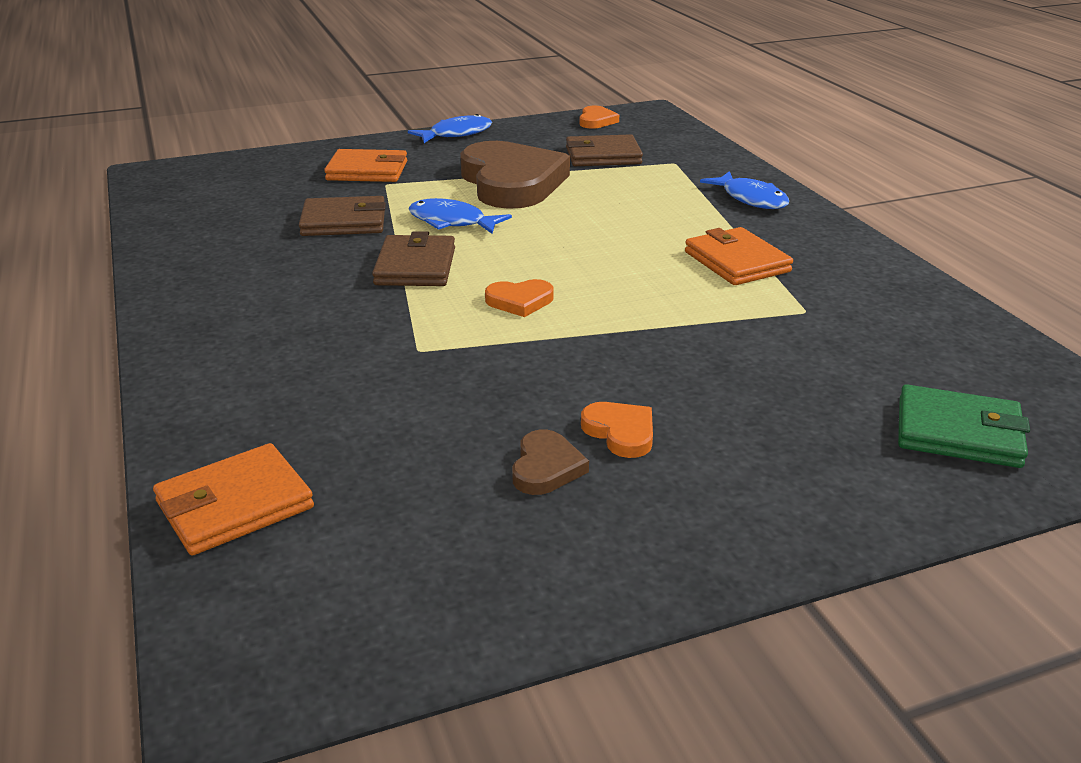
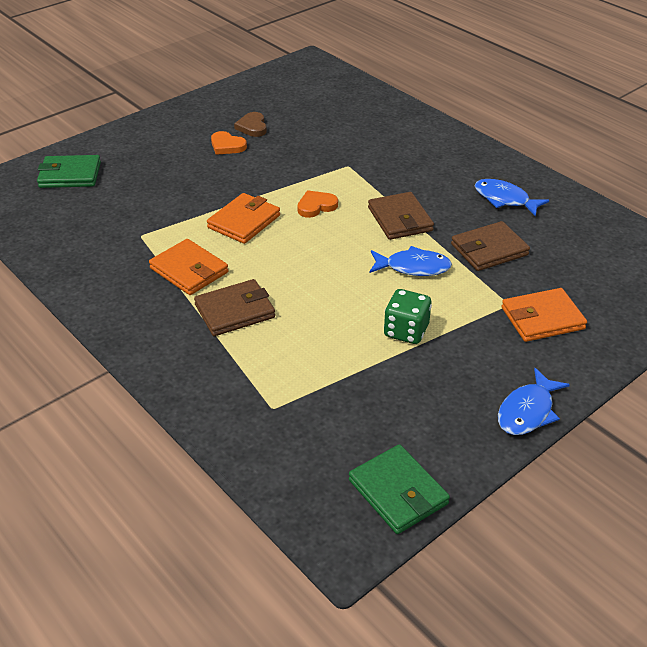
camera: 160 degrees right, 10 degrees up
orange wallet [153,443,314,555] -> orange wallet moved to [207,193,280,244]
brown heart [460,141,570,209] -> green dice [384,289,432,344]
brown wallet [566,134,643,166] -> brown wallet moved to [194,279,275,336]
orange heart [579,106,619,129] -> green wallet [349,444,450,534]
blue fish [700,171,789,209] -> blue fish moved to [474,179,549,217]

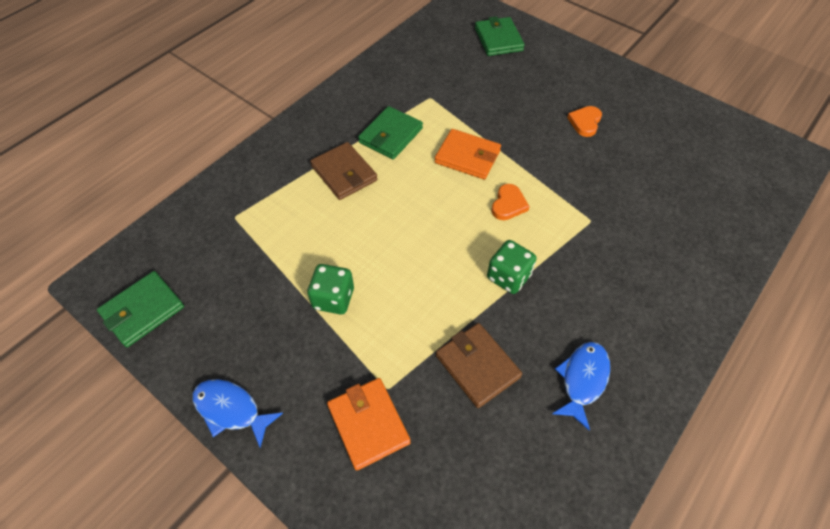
camera: 80 degrees right, 15 degrees up
orange wallet [149,239,229,295] -> green wallet [358,106,423,159]
brown heart [234,112,267,137] -> none
orange heart [297,190,338,218] -> orange heart turned 60 degrees clockwise [491,184,530,220]
brown wallet [368,192,434,240] -> green dice [487,240,537,294]
blue fish [370,246,452,276] -> none

